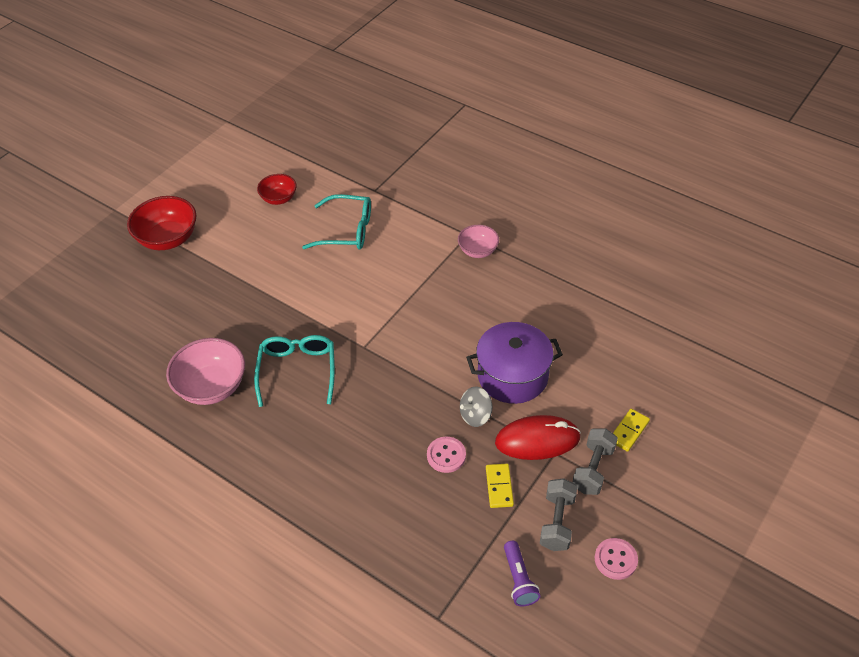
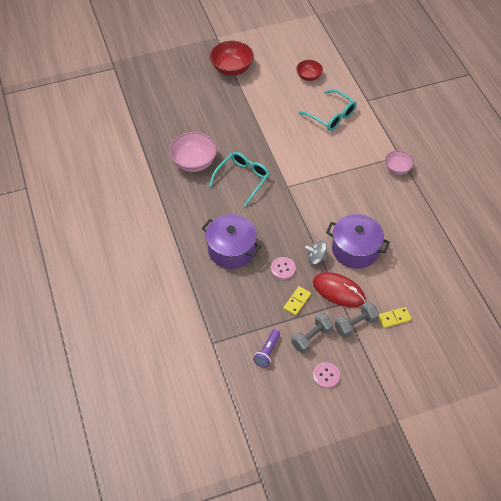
camera: 35 degrees right, 5 degrees up
none -> purple pot [202,214,261,269]

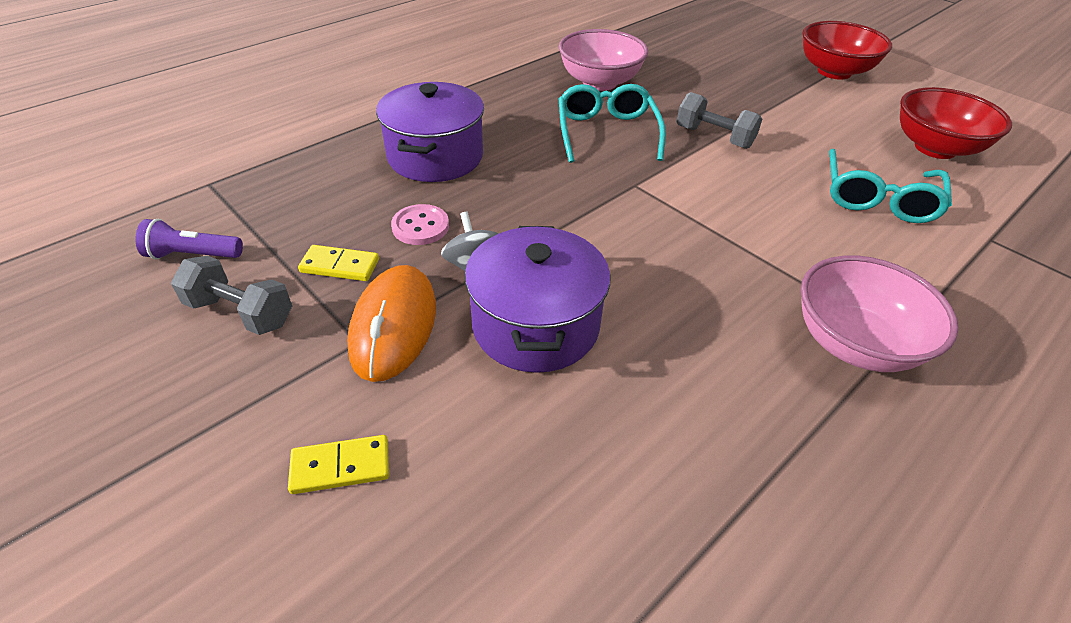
camera: 65 degrees right, 10 degrees down
turquoise glasses [209,152,270,207] -> turquoise glasses turned 105 degrees counterclockwise [559,84,666,163]
red bowl [296,60,323,81] -> red bowl [900,87,1012,159], size x1.67
red mouse [313,272,365,307] -> orange mouse [347,265,436,382]
pink button [313,362,340,388] -> none
grey dumbbell [335,302,379,338] -> grey dumbbell moved to [676,92,762,149]
yellow domino [378,307,412,328] -> yellow domino turned 60 degrees counterclockwise [288,435,389,494]
pink bowl [385,150,414,175] -> pink bowl [801,255,959,372], size x1.67

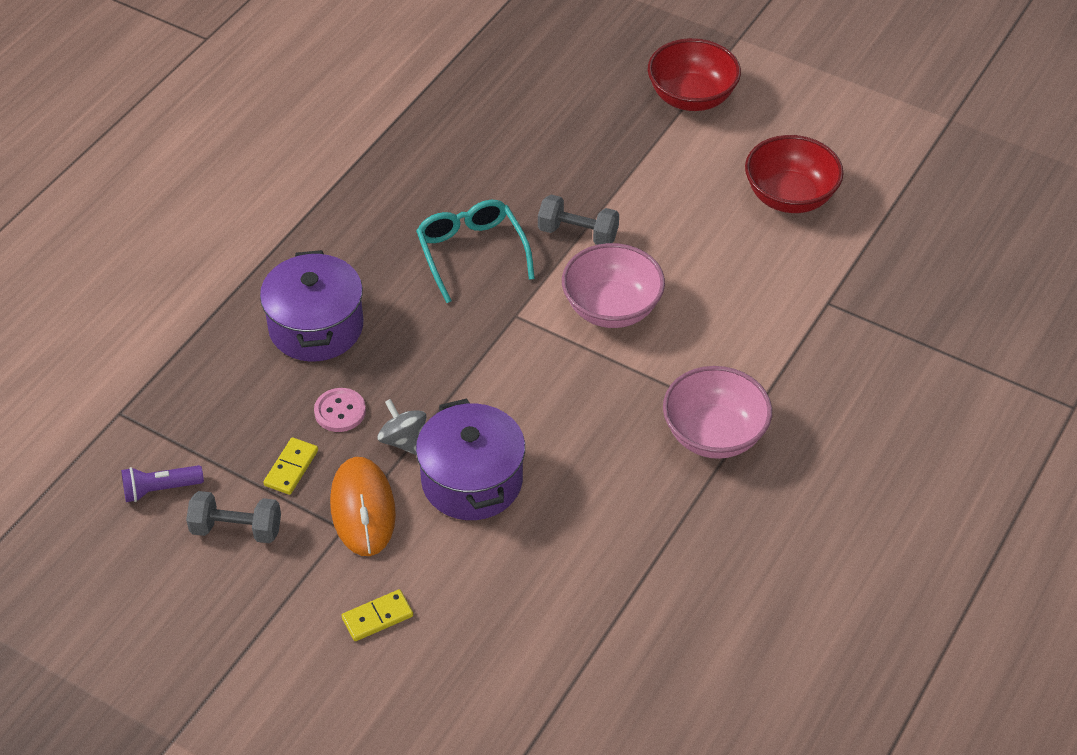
camera: 15 degrees left, 5 degrees up
yellow domino [298,245,379,281] -> yellow domino turned 60 degrees counterclockwise [263,438,318,495]
pink bowl [559,29,648,91] -> pink bowl moved to [562,243,665,328]
turquoise glasses [829,149,952,223] -> none

